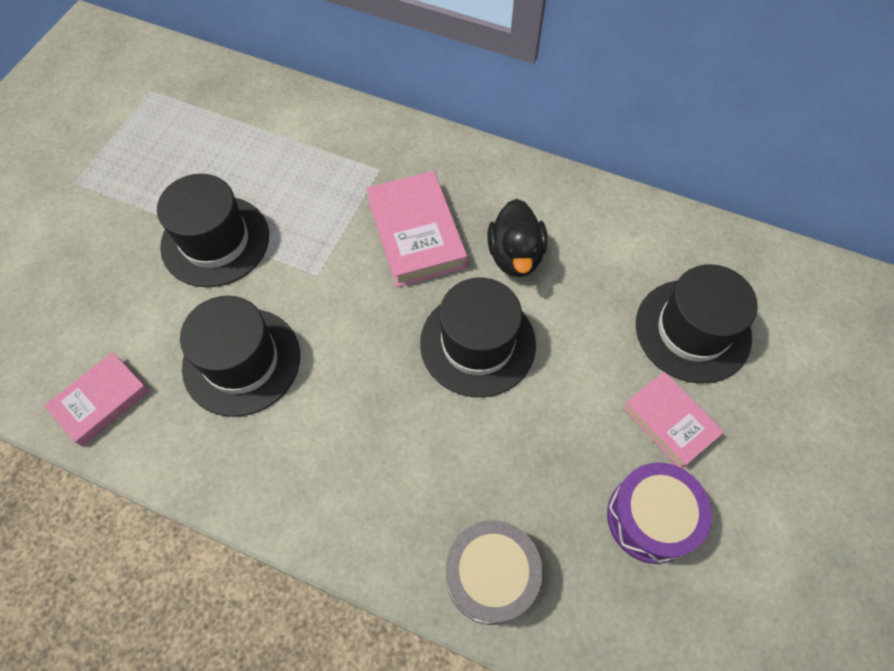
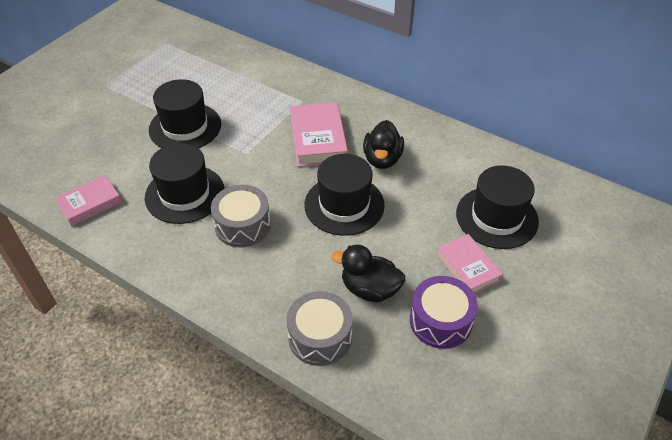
camera: 10 degrees right, 15 degrees down
none -> grey drum [211,185,271,247]
none -> black duck [331,245,405,302]

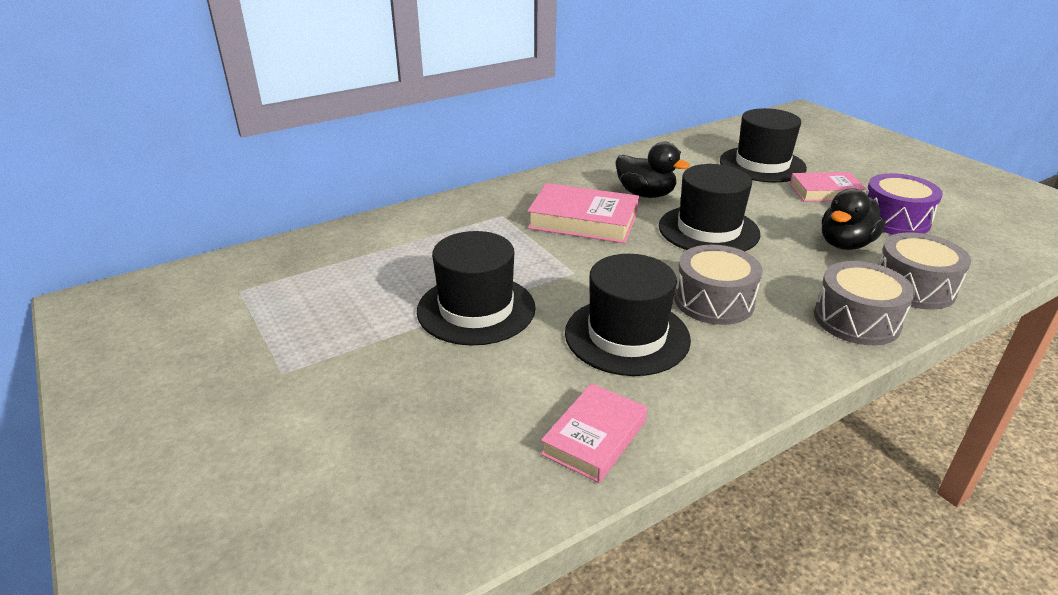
camera: 65 degrees left, 15 degrees down
pink book [55,175,122,226] -> pink book turned 45 degrees clockwise [541,383,647,483]
none -> grey drum [814,261,915,345]

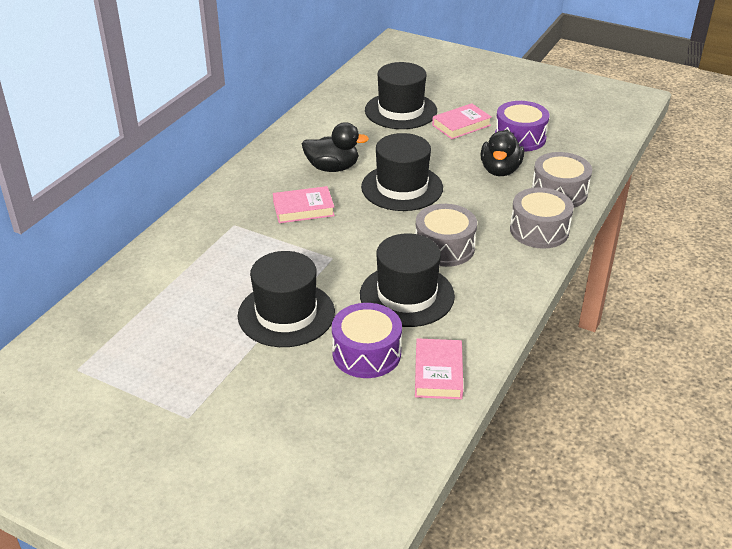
camera: 30 degrees left, 5 degrees up
pink book [527,183,639,243] -> pink book [273,186,335,223], size x0.66
none -> purple drum [332,303,402,378]

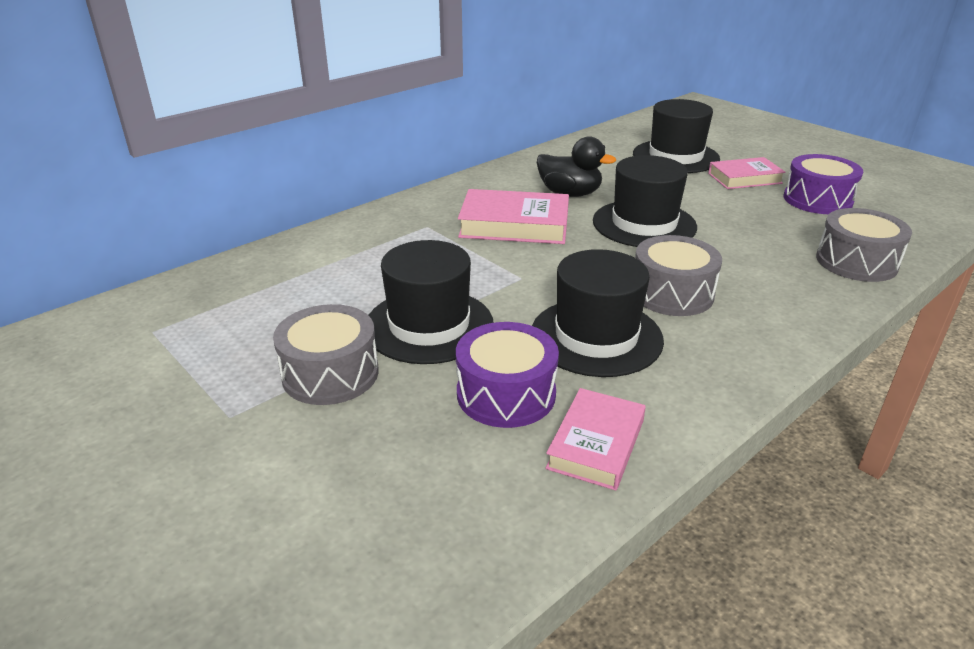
camera: 20 degrees right, 5 degrees down
pink book [273,186,335,223] -> pink book [458,189,569,244], size x1.51
black duck [480,130,524,176] -> none
grey drum [510,187,574,249] -> grey drum moved to [273,304,379,405]

